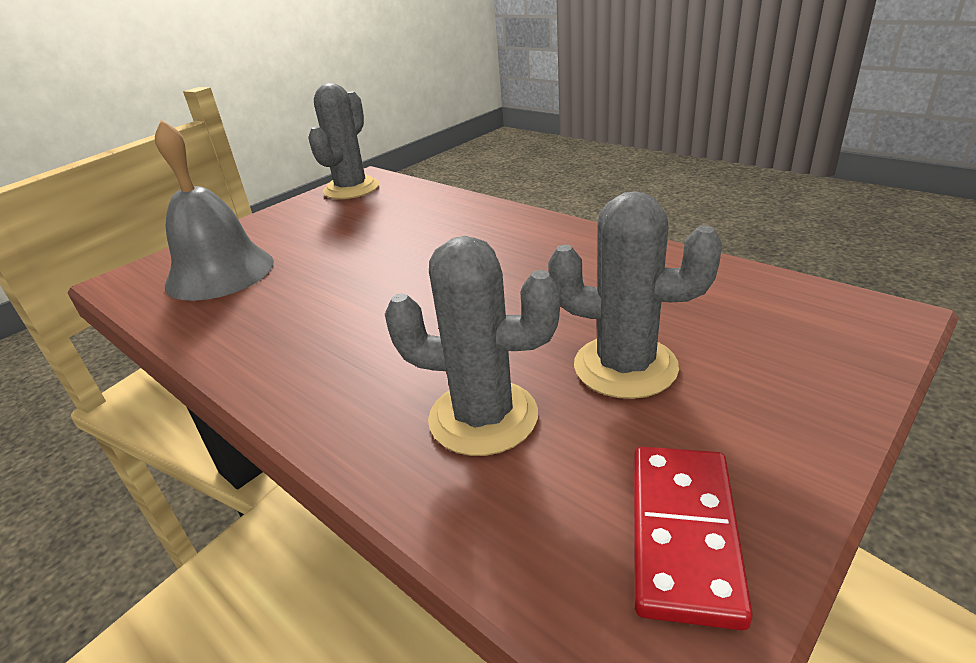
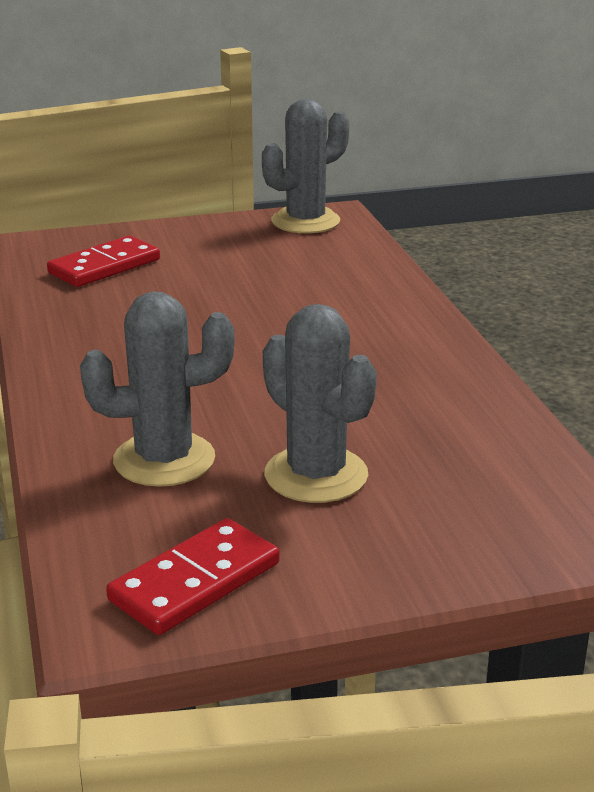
camera: 30 degrees right, 5 degrees down
grey bell [155,120,274,301] -> red domino [47,236,160,287]
grey cactus [385,236,560,456] -> grey cactus turned 60 degrees counterclockwise [80,291,235,487]

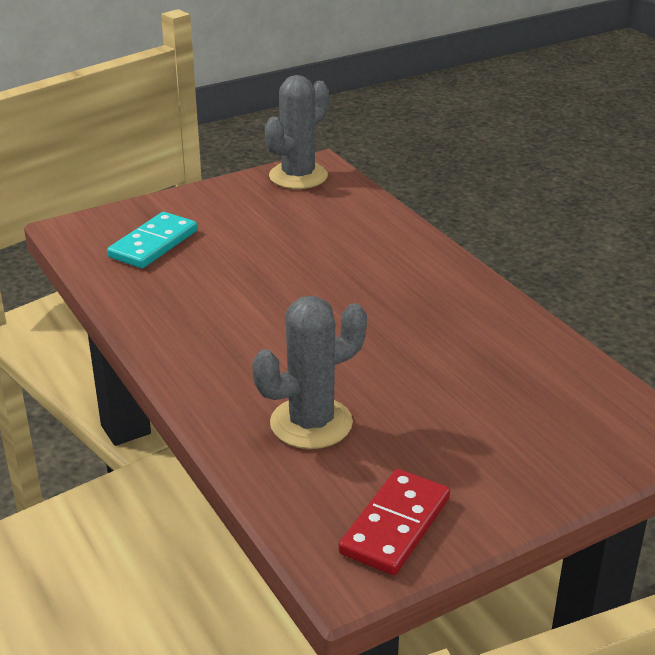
camera: 15 degrees left, 5 degrees up
red domino [47,236,160,287] -> turquoise domino [107,212,197,268]
grey cactus [263,304,377,503] -> none

